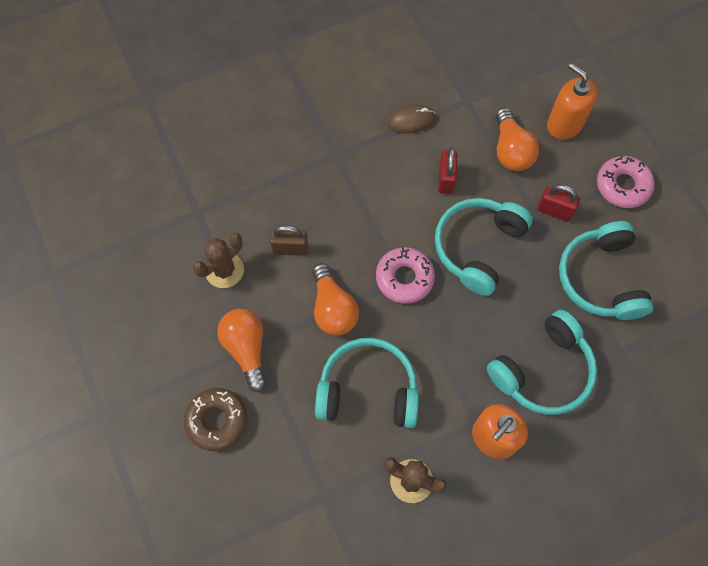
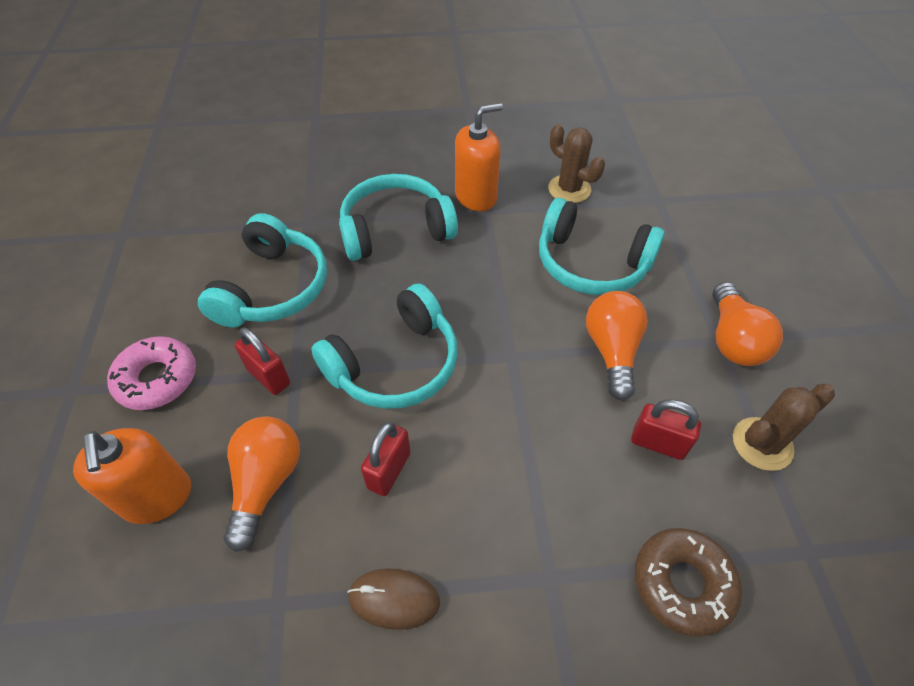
camera: 160 degrees left, 15 degrees down
brown donut [184,388,248,451] -> brown donut moved to [635,528,742,637]
brown padlock [270,225,308,256] -> red padlock [631,400,701,460]
pink donut [376,247,435,304] -> none

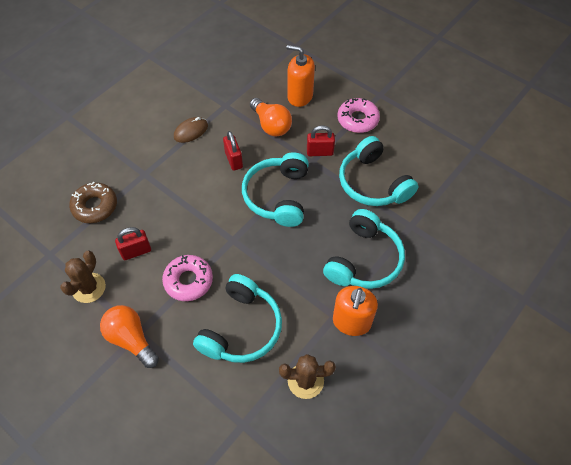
camera: 135 degrees right, 5 degrees up
turquoise headphones [539,198,665,295] -> turquoise headphones turned 135 degrees clockwise [193,274,282,363]
orange light bulb [586,291,648,401] -> pink donut [162,255,213,301]

